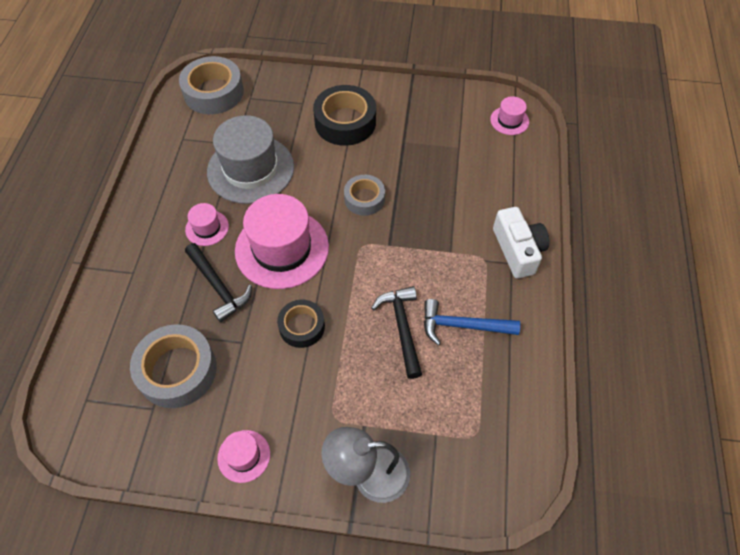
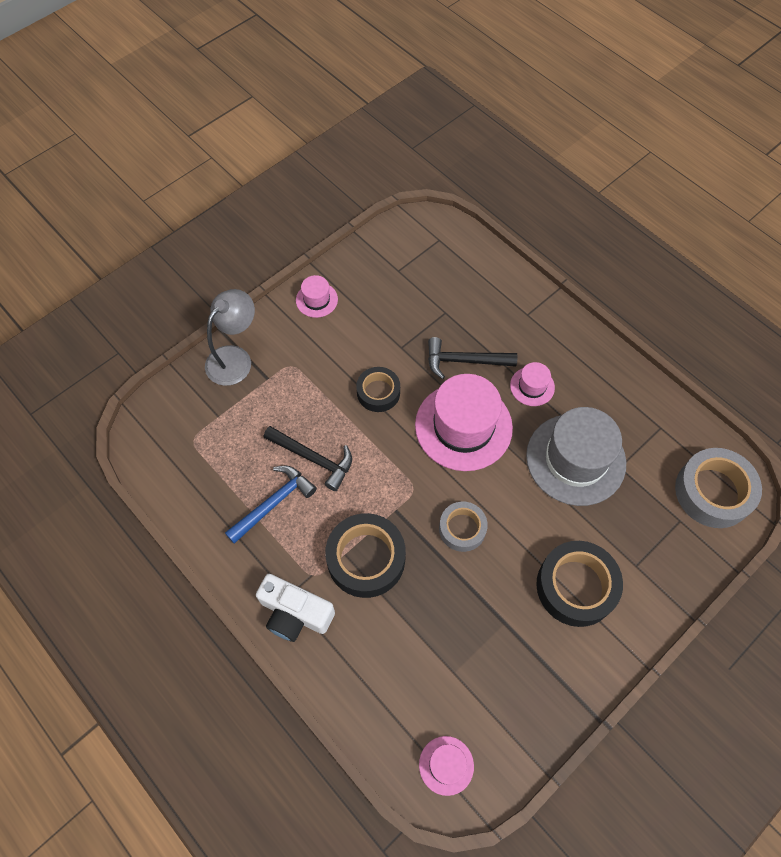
camera: 130 degrees right, 5 degrees up
grey tape [130,324,217,408] -> none
none -> black tape [325,513,406,598]

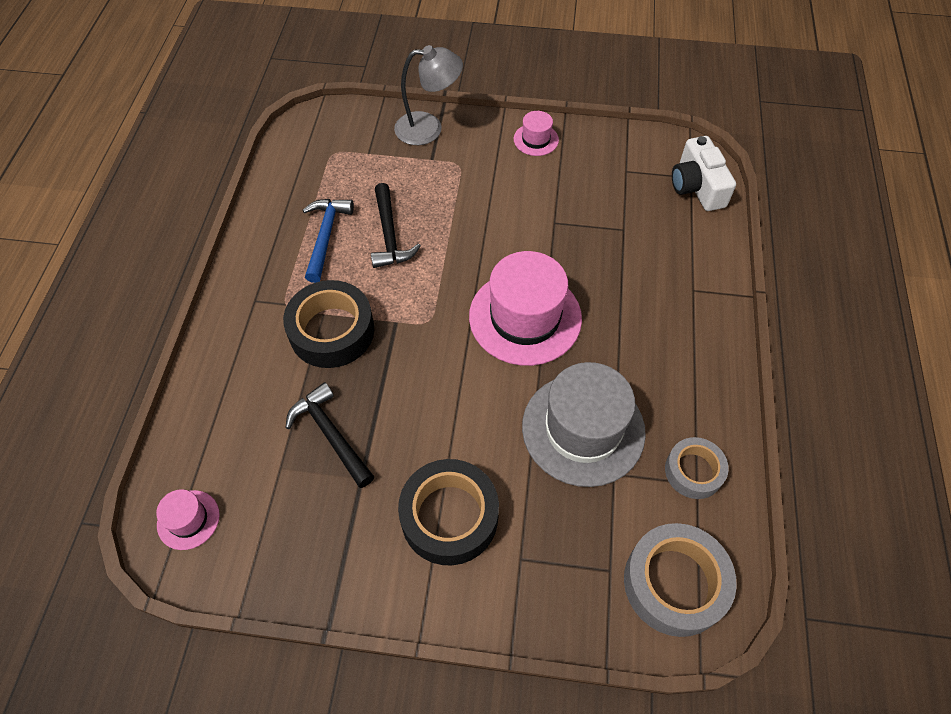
camera: 50 degrees right, 5 degrees down
blue hammer [225,466,317,544] -> blue hammer turned 90 degrees counterclockwise [302,199,354,283]
white camera [256,574,335,642] -> white camera moved to [672,136,736,211]
black tape [356,367,400,412] -> none
black hammer [428,337,517,379] -> black hammer moved to [285,382,374,488]
grey tape [439,502,488,552] -> grey tape moved to [665,437,729,499]
pink hat [510,362,555,406] -> none

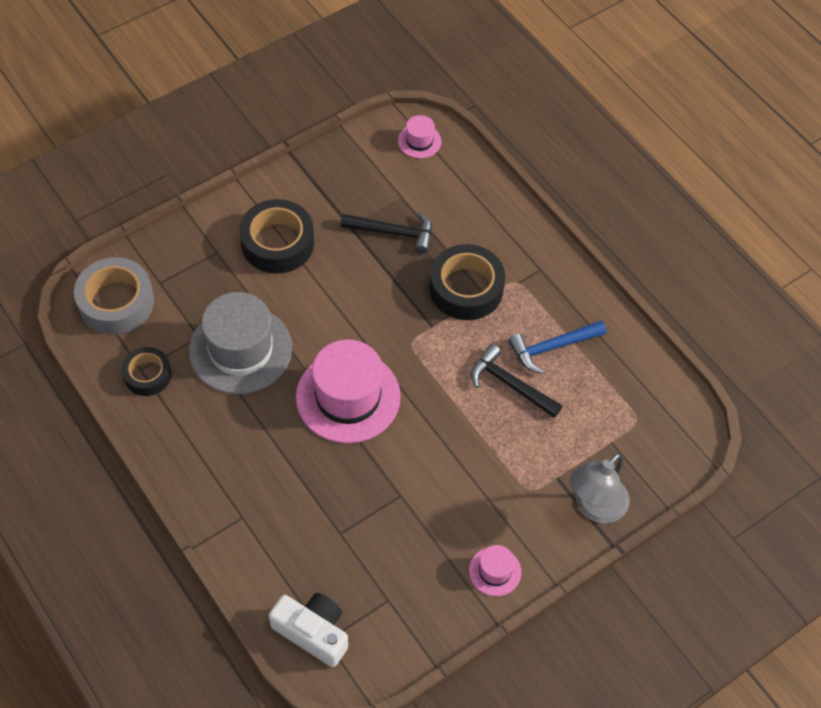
camera: 135 degrees right, 0 degrees up
blue hammer [302,199,354,283] -> blue hammer turned 105 degrees clockwise [508,320,607,374]
grey tape [665,437,729,499] -> black tape [122,347,172,396]

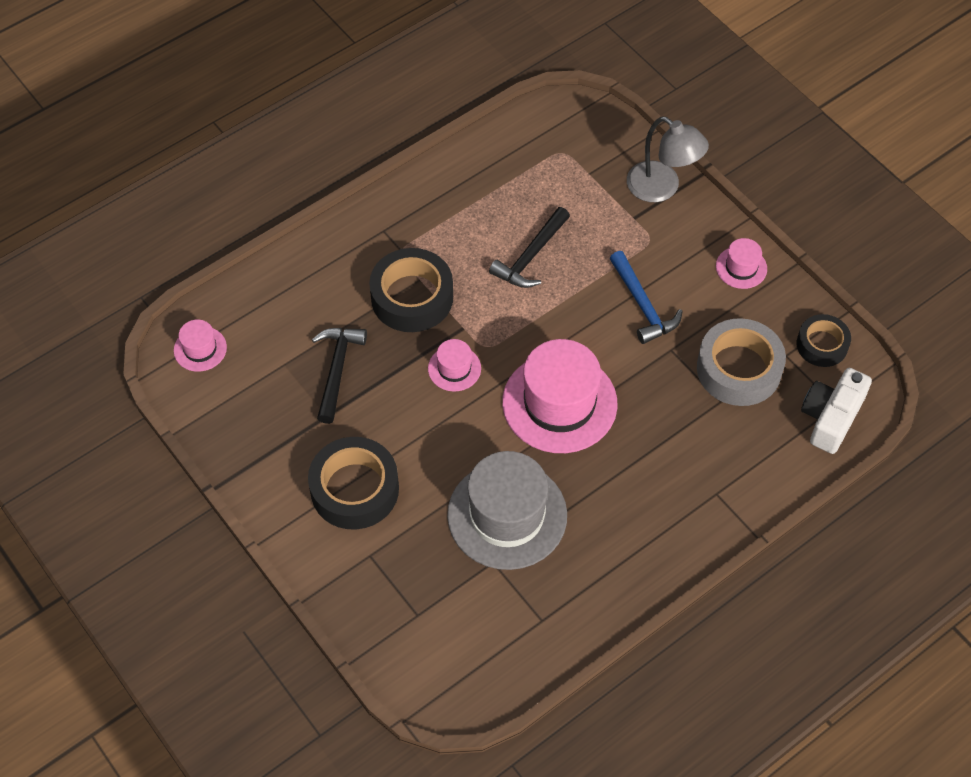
camera: 90 degrees left, 0 degrees up
grey tape [74,257,154,334] -> grey tape moved to [697,318,786,406]
black tape [122,347,172,396] -> black tape moved to [797,314,851,367]
blue hammer [508,320,607,374] -> blue hammer moved to [609,251,683,344]
none -> pink hat [428,339,481,392]

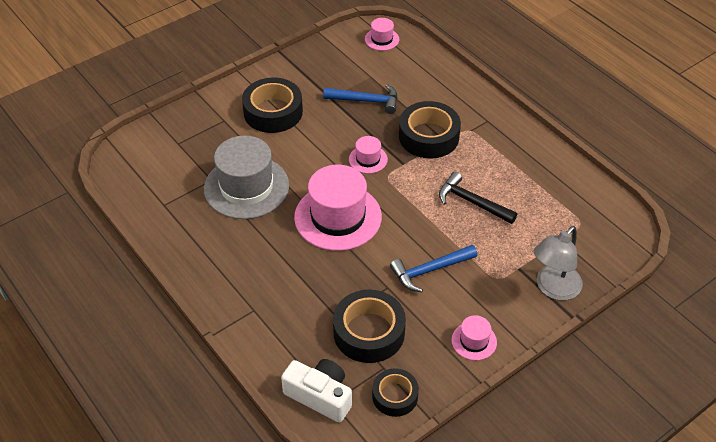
camera: 90 degrees right, 10 degrees down
black hammer [312,328,367,424] -> blue hammer [323,84,398,114]
grey tape [697,318,786,406] -> black tape [333,290,406,363]

